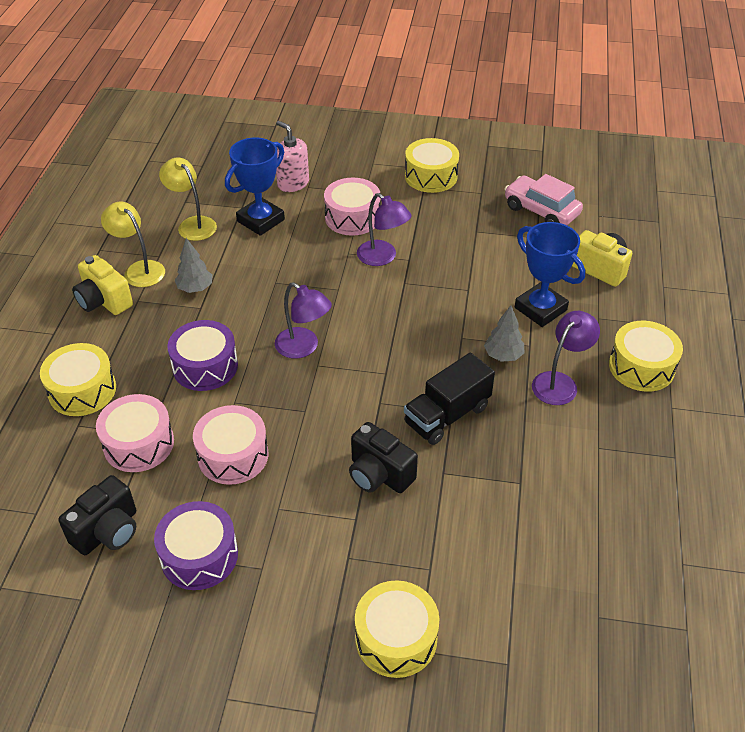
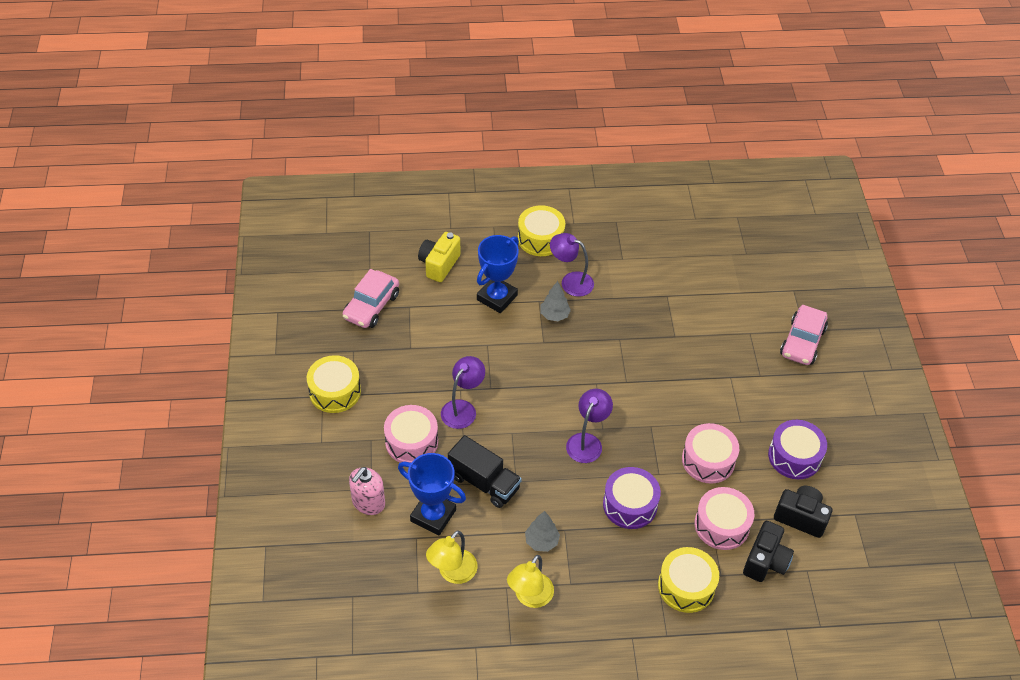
camera: 105 degrees left, 5 degrees up
yellow camera [72,255,133,315] -> none
black camera [349,422,418,493] -> black camera moved to [743,521,794,582]
yellow drum [355,581,439,678] -> pink car [780,305,828,365]
black truck [404,353,495,445] -> black truck moved to [448,435,522,508]

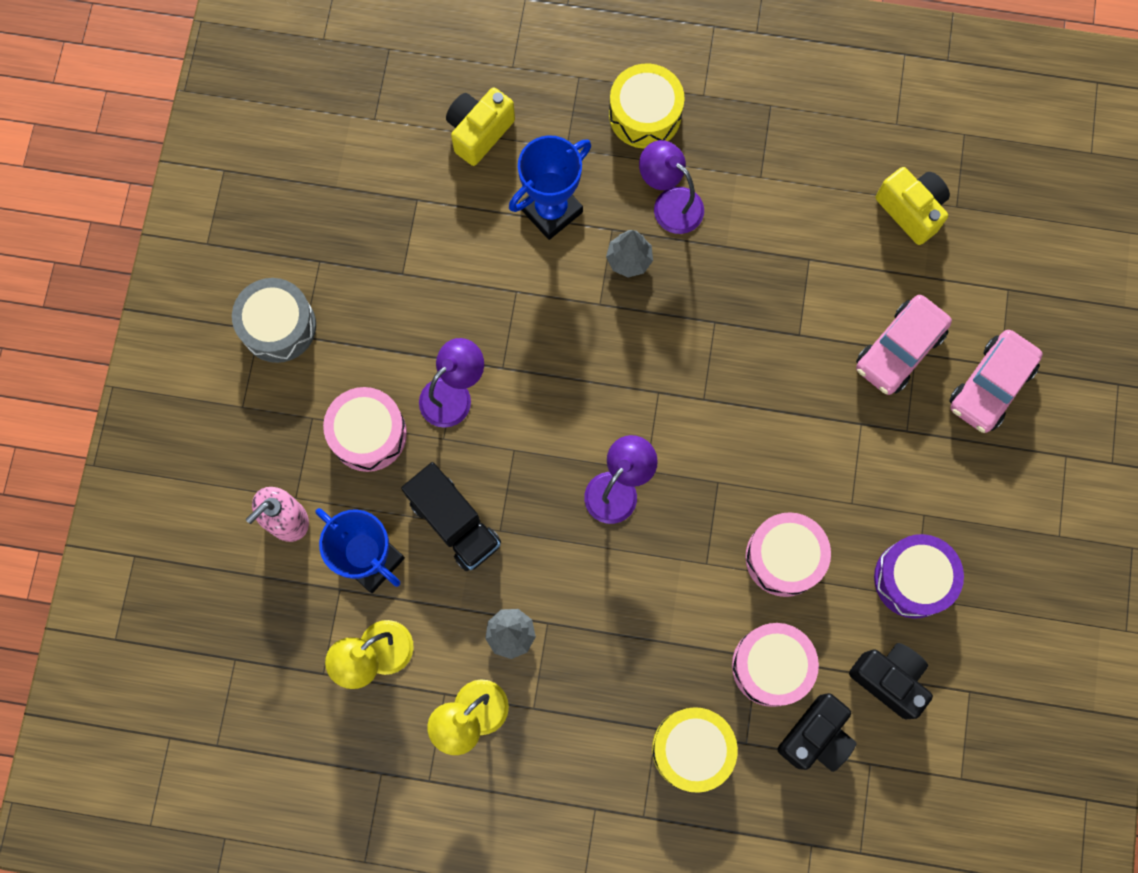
camera: 15 degrees right, 25 degrees up
yellow drum [307,355,361,413] -> grey drum [232,278,316,363]
pink car [343,269,399,328] -> pink car moved to [856,295,952,395]
purple drum [603,467,661,529] -> none
none -> yellow camera [876,167,950,245]

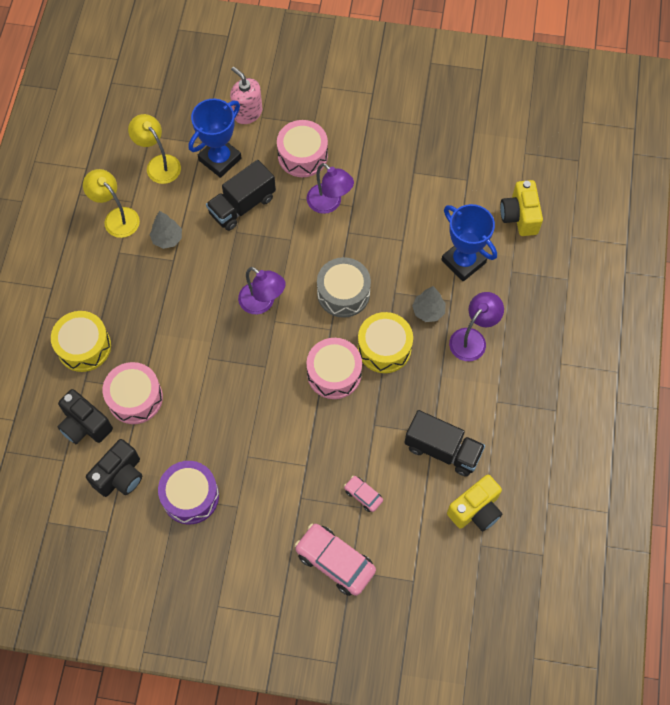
camera: 90 degrees right, 10 degrees down
grey drum [232,278,316,363] -> grey drum moved to [317,257,371,318]
yellow camera [446,87,515,166] -> yellow camera turned 135 degrees counterclockwise [500,180,543,236]
yellow drum [609,63,685,149] -> yellow drum moved to [358,312,413,373]
pink drum [745,512,831,597] -> pink drum moved to [306,338,362,399]
pink car [856,295,952,395] -> pink car [344,476,383,512], size x0.51
none -> black truck [404,410,485,477]

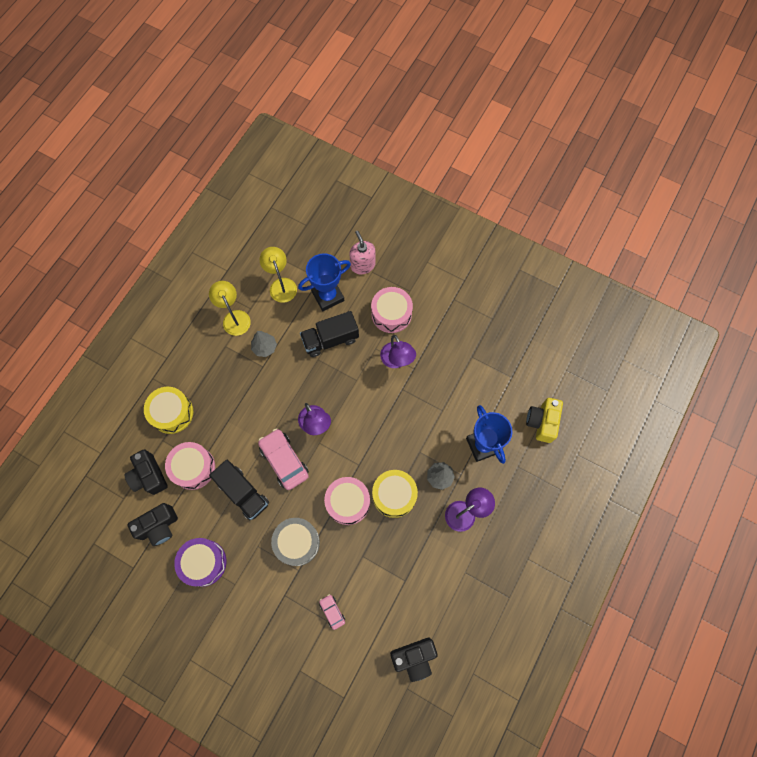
camera: 20 degrees right, 5 degrees up
pink car [295,523,376,596] -> pink car moved to [258,428,309,490]
grey drum [317,257,371,318] -> grey drum moved to [271,518,320,566]
black truck [404,410,485,477] -> black truck moved to [209,459,269,520]
yellow camera [447,475,502,531] -> black camera [390,638,438,682]

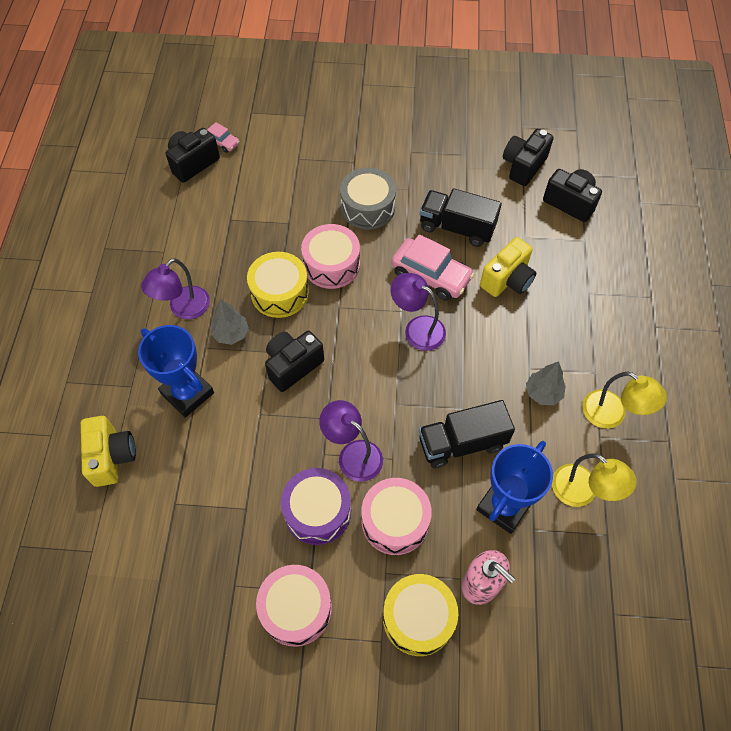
camera: 155 degrees right, 10 degrees down
yellow drum [144,387,193,434] -> yellow drum moved to [383,574,458,656]
pink drum [165,442,215,490] -> pink drum moved to [256,565,332,647]
purple drum [174,538,226,587] -> purple drum moved to [281,468,351,545]
black truck [300,311,359,357] -> black truck turned 150 degrees counterclockwise [419,400,515,468]
pink car [319,594,345,630] -> pink car moved to [207,122,240,153]
none -> black camera [265,331,324,392]
none -> yellow camera [480,237,536,297]

